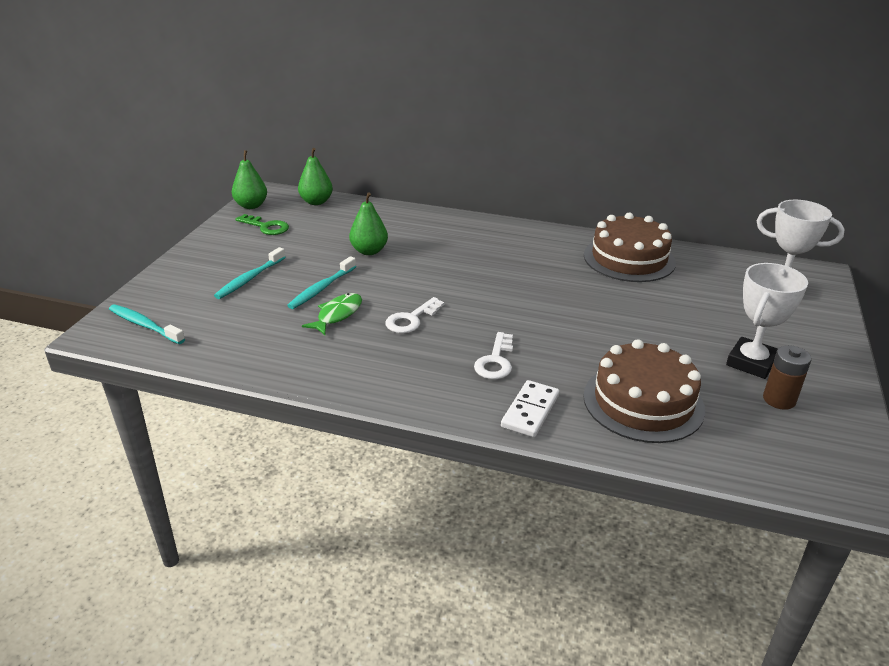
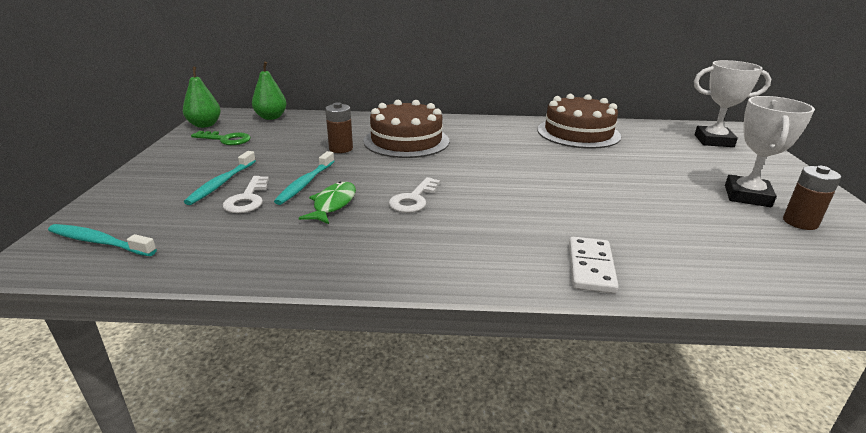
camera: 15 degrees left, 5 degrees down
green pear [349,192,388,255] -> brown battery [325,102,353,153]
white key [474,332,513,379] -> white key moved to [223,176,269,213]
brown cake [583,339,705,443] -> brown cake moved to [363,100,449,158]

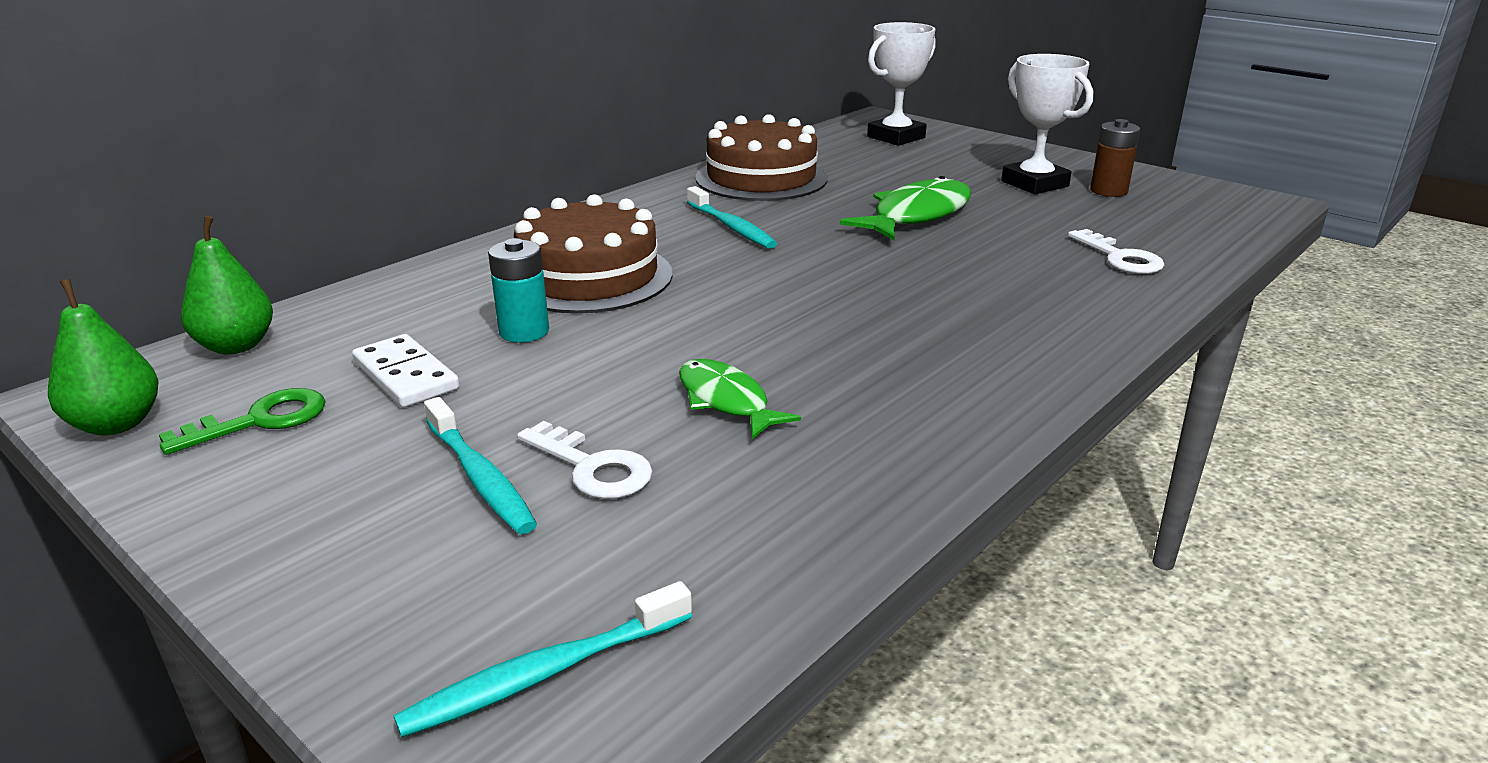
camera: 50 degrees left, 0 degrees up
turquoise toothbrush [274,151,334,205] -> turquoise toothbrush moved to [687,186,777,249]
brown battery [325,102,353,153] -> turquoise battery [488,238,549,343]
white key [389,177,440,213] -> white key moved to [1068,229,1164,274]
white domino [569,237,619,294] -> white domino moved to [352,334,459,407]
none -> green fish [840,176,971,240]

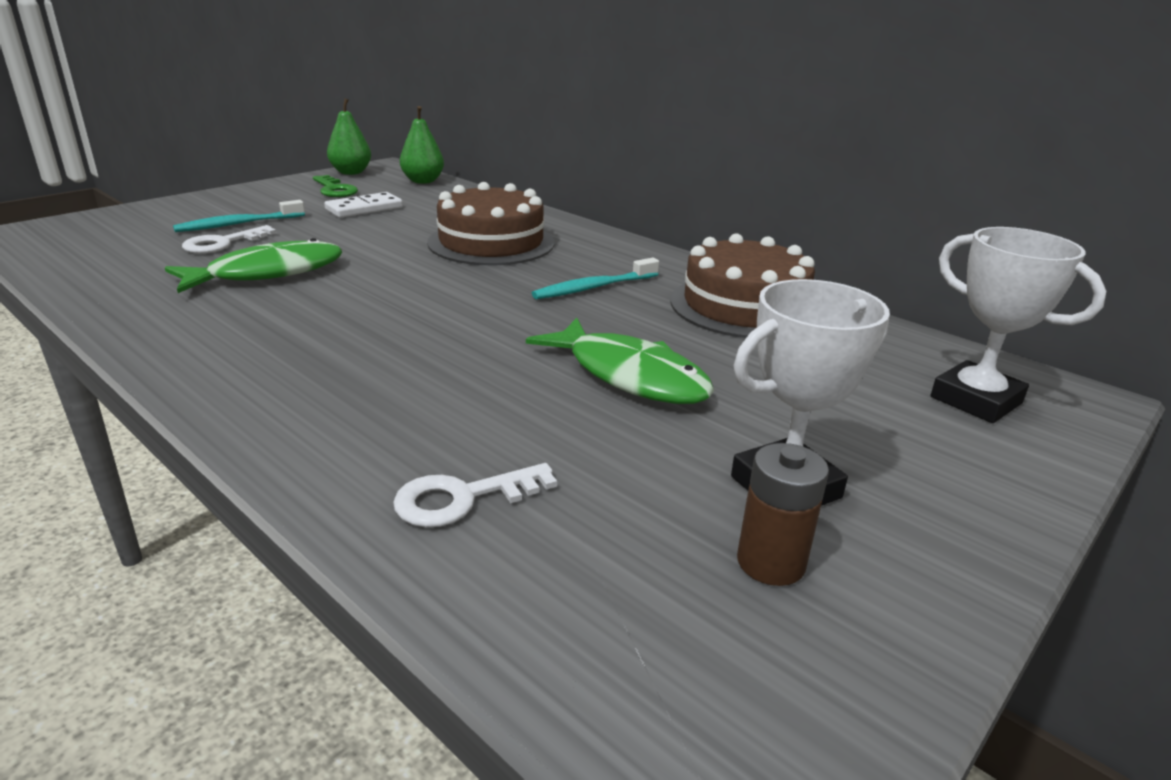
camera: 90 degrees right, 0 degrees up
turquoise toothbrush [394,581,692,737] -> none
turquoise battery [488,238,549,343] -> none
green fish [679,359,801,439] -> green fish [165,238,342,293], size x1.57

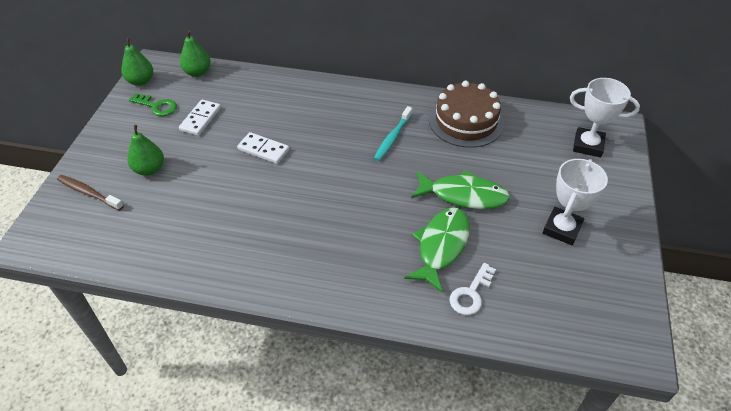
camera: 30 degrees left, 20 degrees up
green fish [165,238,342,293] -> green fish moved to [404,208,470,293]
turquoise toothbrush [173,200,305,232] -> green pear [127,125,164,176]
white key [182,225,277,254] -> none
brown cake [427,182,554,265] -> none
brown battery [737,443,829,586] -> none
none -> brown toothbrush [57,175,124,211]
none -> white domino [237,132,289,164]

